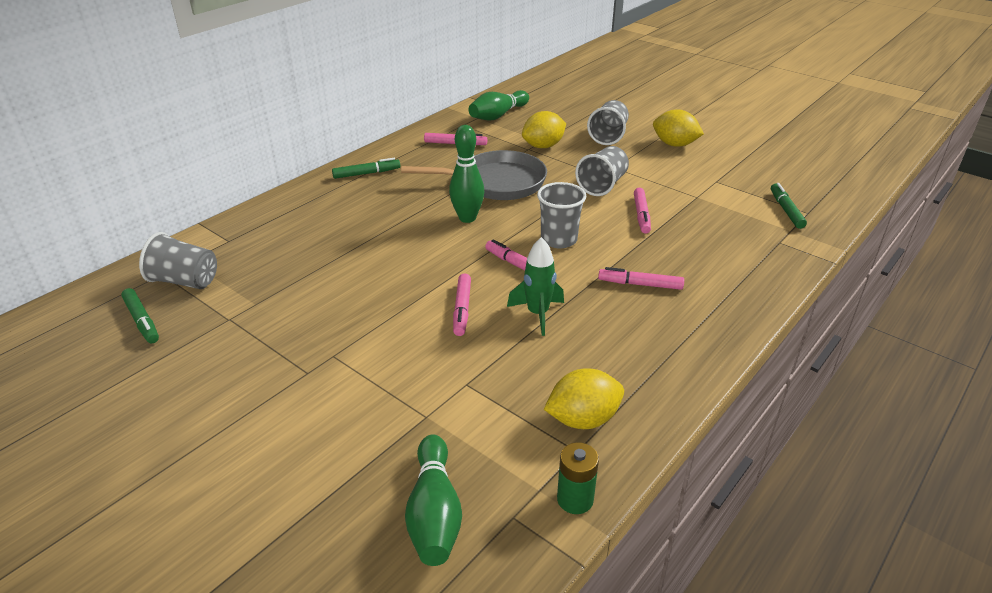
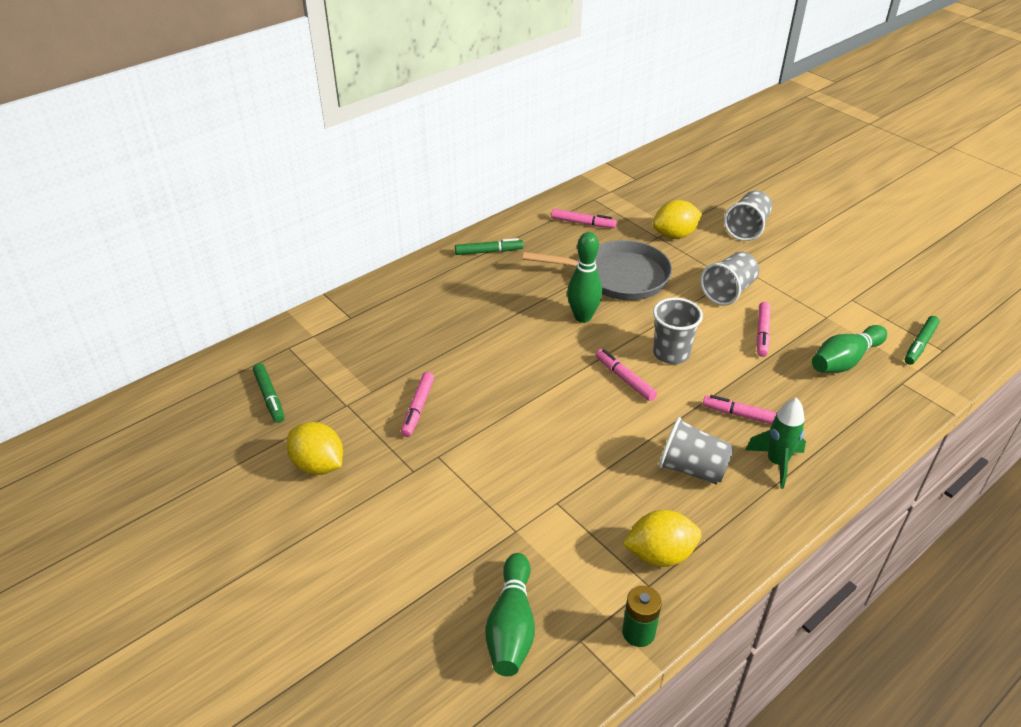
camera: 10 degrees right, 5 degrees up
grey cup [139,232,217,289] -> grey cup moved to [658,417,734,484]
pink marker [453,273,471,336] -> pink marker moved to [401,372,434,437]
green bowling pin [468,90,529,121] -> green bowling pin moved to [812,325,887,373]
green rocket [507,237,564,336] -> green rocket moved to [745,398,806,489]
yellow lemon [653,109,704,147] -> yellow lemon moved to [287,422,343,475]
green marker [771,183,807,229] -> green marker turned 150 degrees counterclockwise [904,316,940,365]

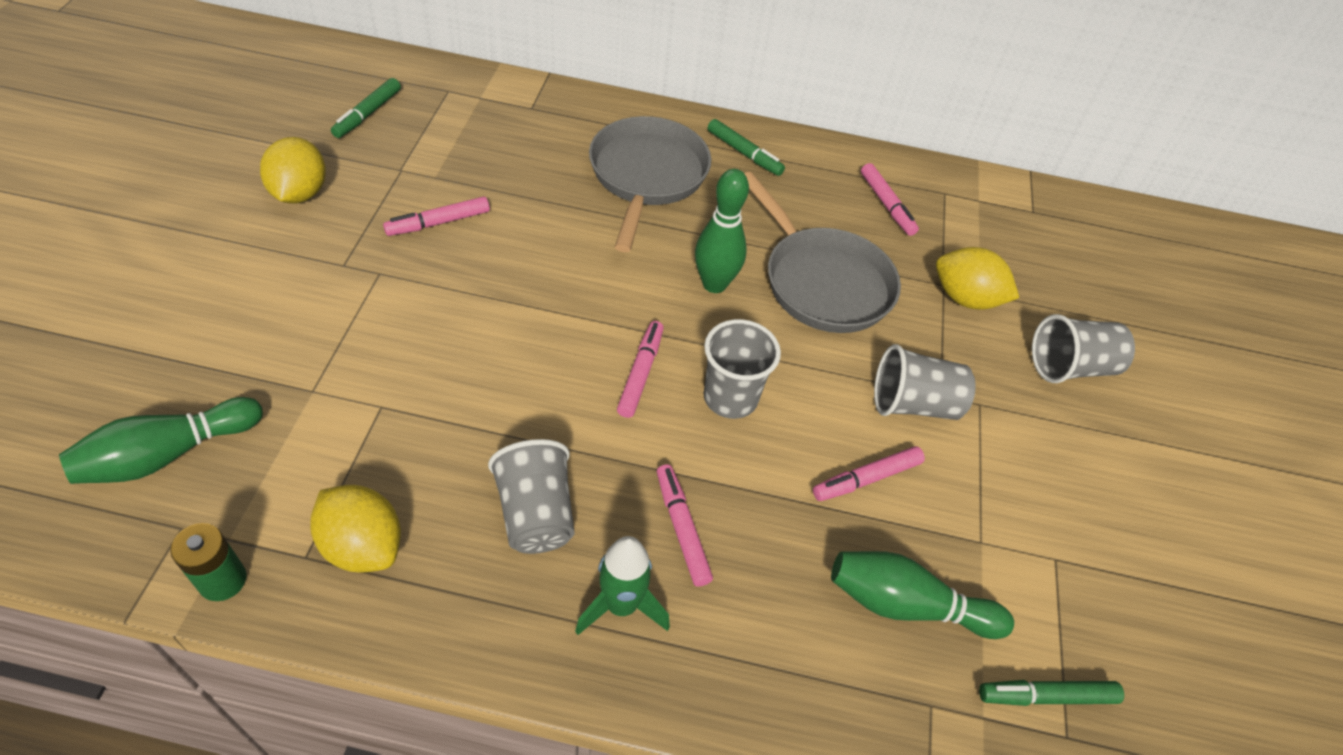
camera: 45 degrees right, 10 degrees up
none -> grey pan [589,116,711,252]

